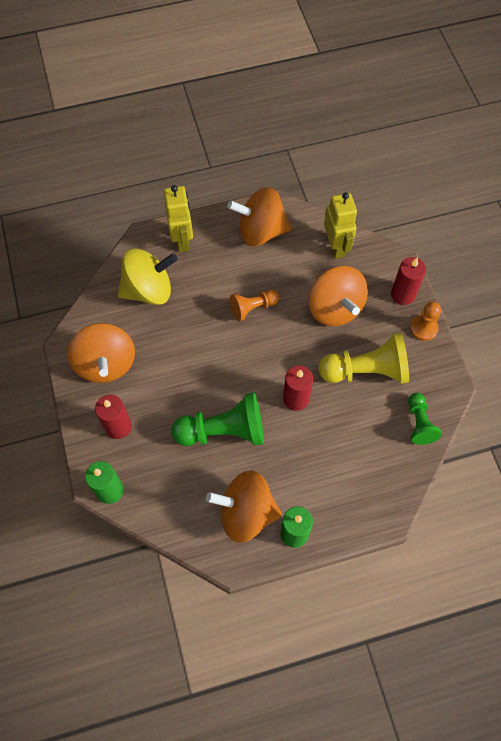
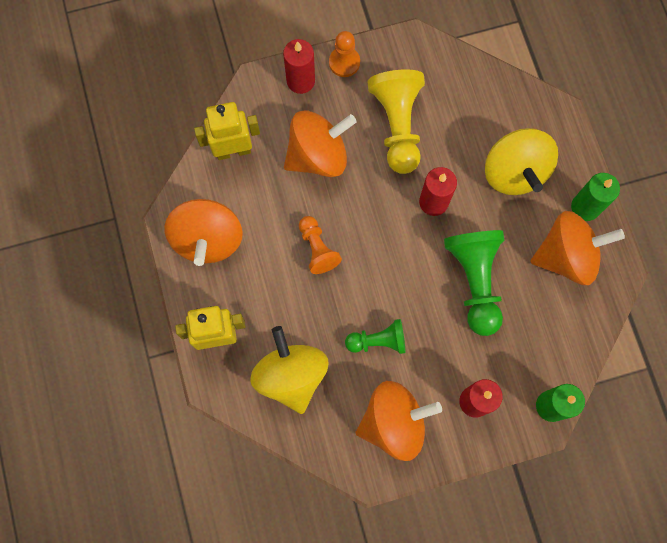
camera: 90 degrees left, 10 degrees up
orange spinning top [206,470,282,543] -> orange spinning top turned 105 degrees counterclockwise [530,211,625,285]
green pawn [408,393,442,445] -> green pawn moved to [345,319,406,354]
none -> yellow spinning top [485,128,558,195]

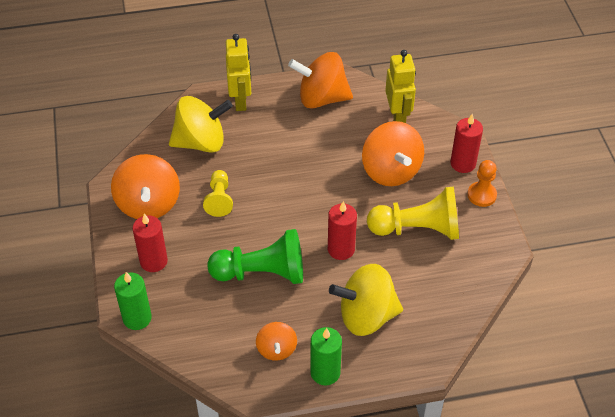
camera: 95 degrees right, 25 degrees down
orange pawn [299,216,342,274] -> none
green pawn [345,319,406,354] -> yellow pawn [203,170,233,217]
orange spinning top [530,211,625,285] -> orange spinning top [256,322,297,361], size x0.55

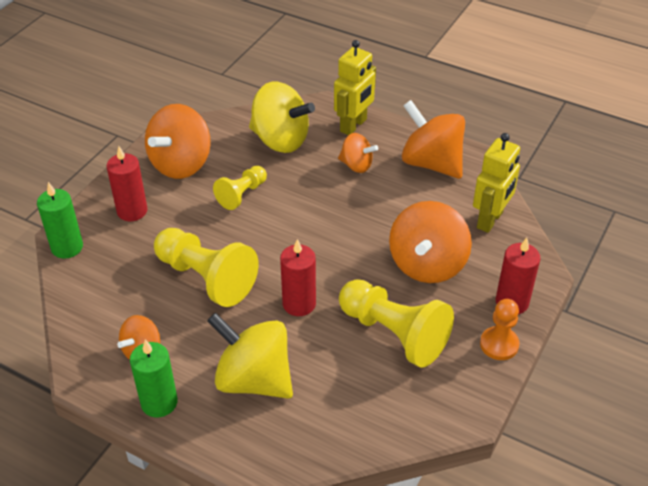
camera: 40 degrees right, 5 degrees down
green pawn [207,229,303,284] -> yellow pawn [154,228,259,307]
none -> orange spinning top [338,133,378,173]

